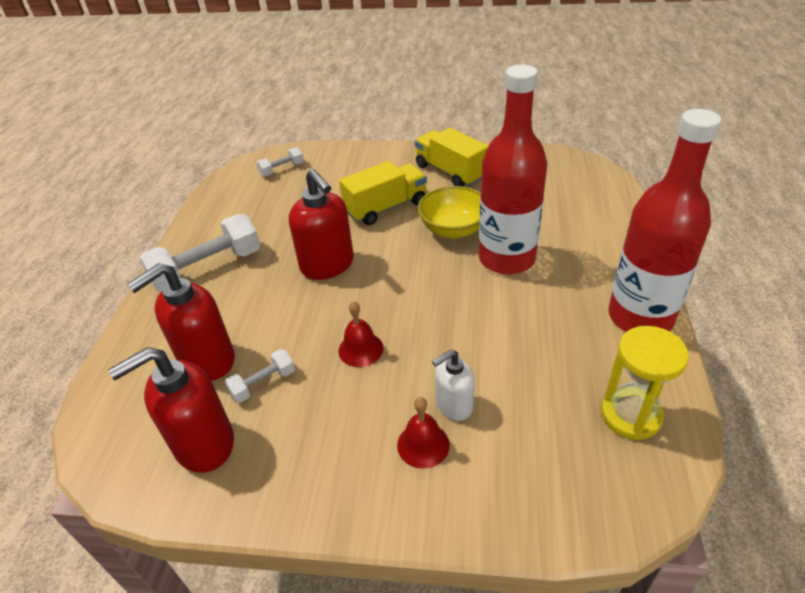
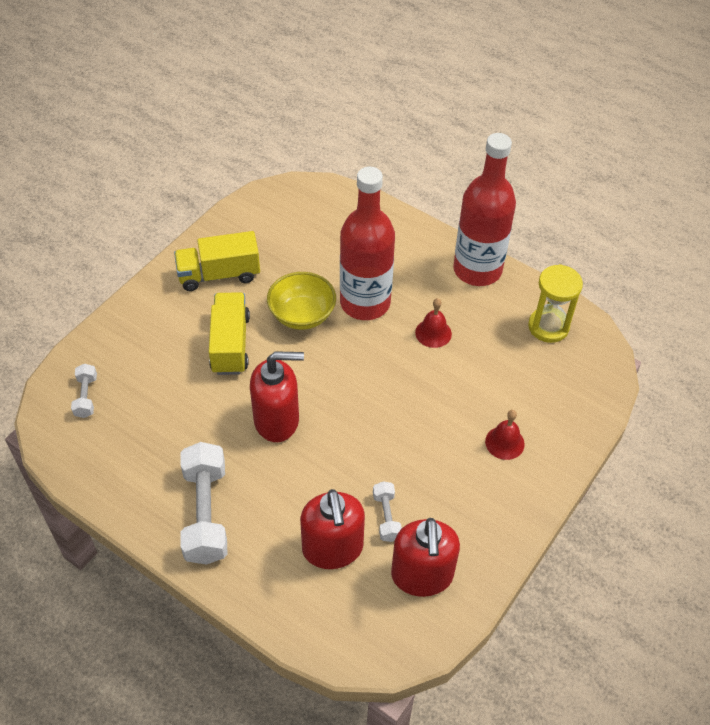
camera: 65 degrees left, 10 degrees up
red bell [338,301,384,367] -> red bell moved to [415,298,452,348]
white soap dispenser [432,350,475,421] -> none

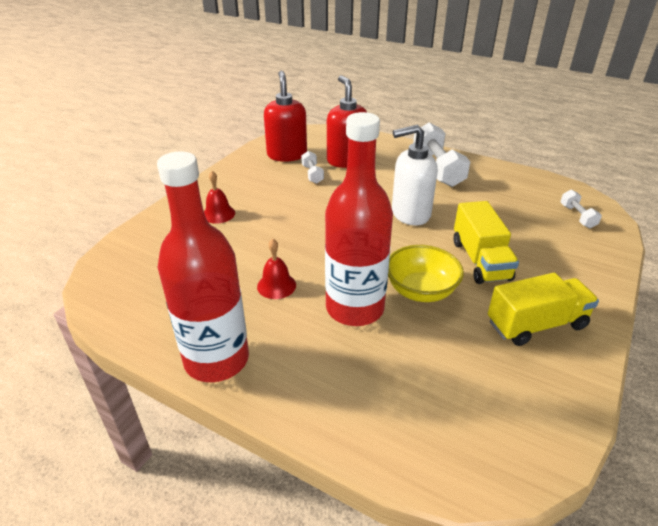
camera: 175 degrees right, 15 degrees down
red soap dispenser [250,351,304,442] -> white soap dispenser [392,125,438,226]
yellow hourglass [528,264,583,343] -> none

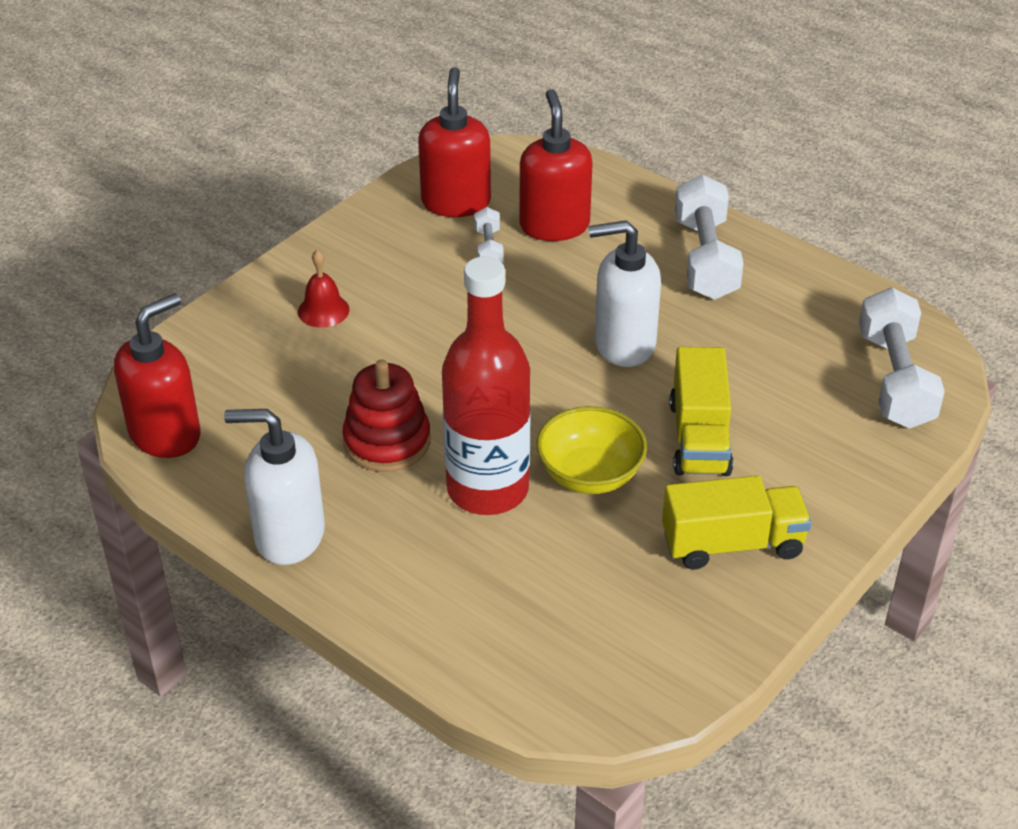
camera: 10 degrees right, 5 degrees up
red bottle [157,152,249,382] -> white soap dispenser [224,409,325,565]
red bell [257,239,296,299] -> red stacking toy [342,359,430,472]
white dumbbell [560,190,602,228] -> white dumbbell [859,288,945,429], size x2.00
none -> red soap dispenser [114,293,201,458]

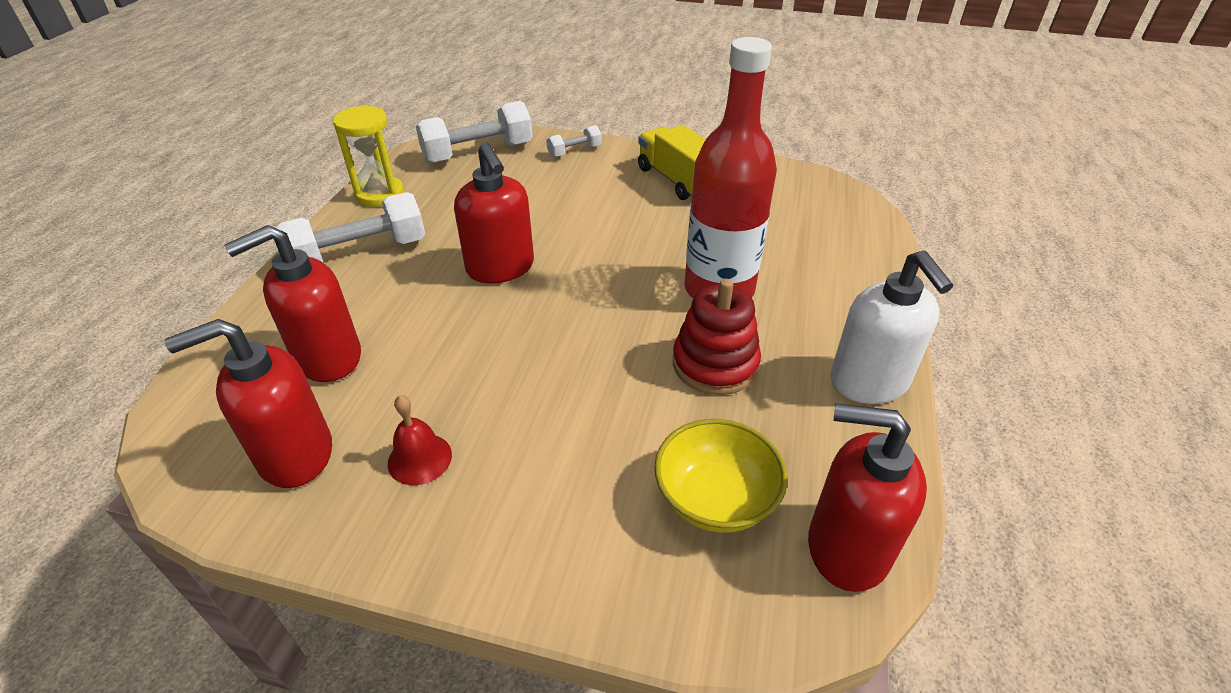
camera: 115 degrees left, 0 degrees up
red bell [298,250,350,328] -> red bell moved to [388,395,452,485]
white dumbbell [474,207,503,263] -> white dumbbell moved to [546,125,602,157]
yellow bowl [536,406,647,494] -> yellow bowl moved to [654,419,787,533]
white soap dispenser [589,220,661,367] -> red soap dispenser [454,142,534,283]
yellow truck [669,347,733,476] -> none
none -> yellow hourglass [333,105,404,207]

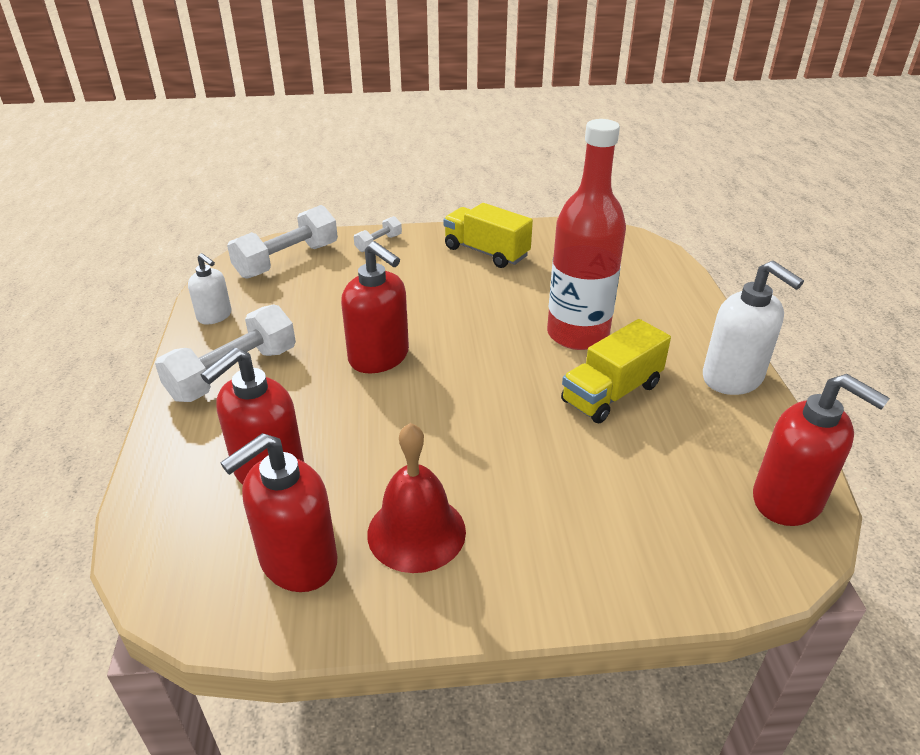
camera: 20 degrees left, 5 degrees down
yellow hourglass [333,105,404,207] -> white soap dispenser [188,253,231,324]
red bell [388,395,452,485] -> red bell [367,423,466,573], size x1.67
yellow bowl [654,419,787,533] -> none
red stacking toy [673,279,761,395] -> yellow truck [561,319,671,423]
red soap dispenser [808,403,927,592] -> red soap dispenser turned 135 degrees counterclockwise [753,374,890,526]

